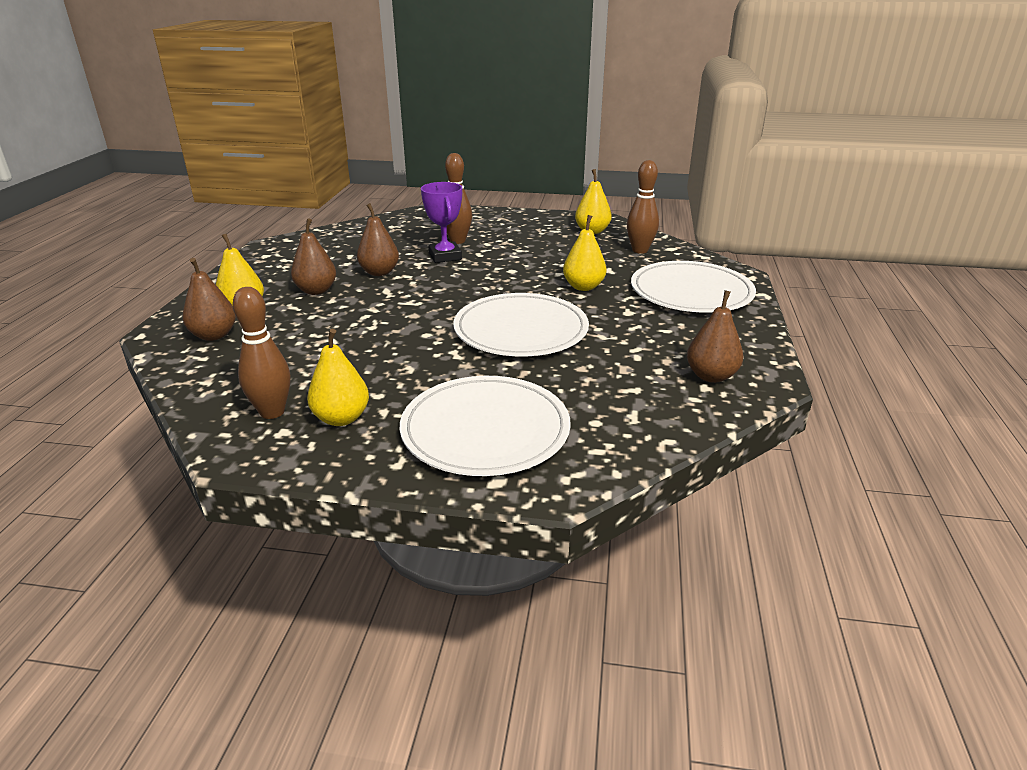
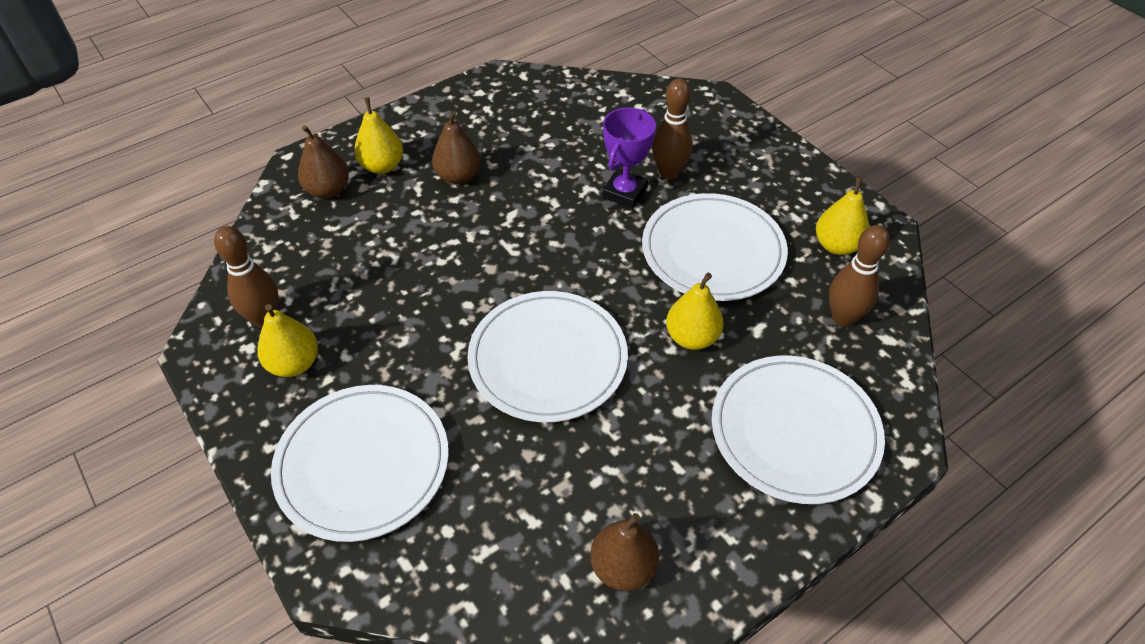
camera: 45 degrees right, 20 degrees up
brown pear [357,203,399,276] -> none
none -> white plate [642,193,788,301]

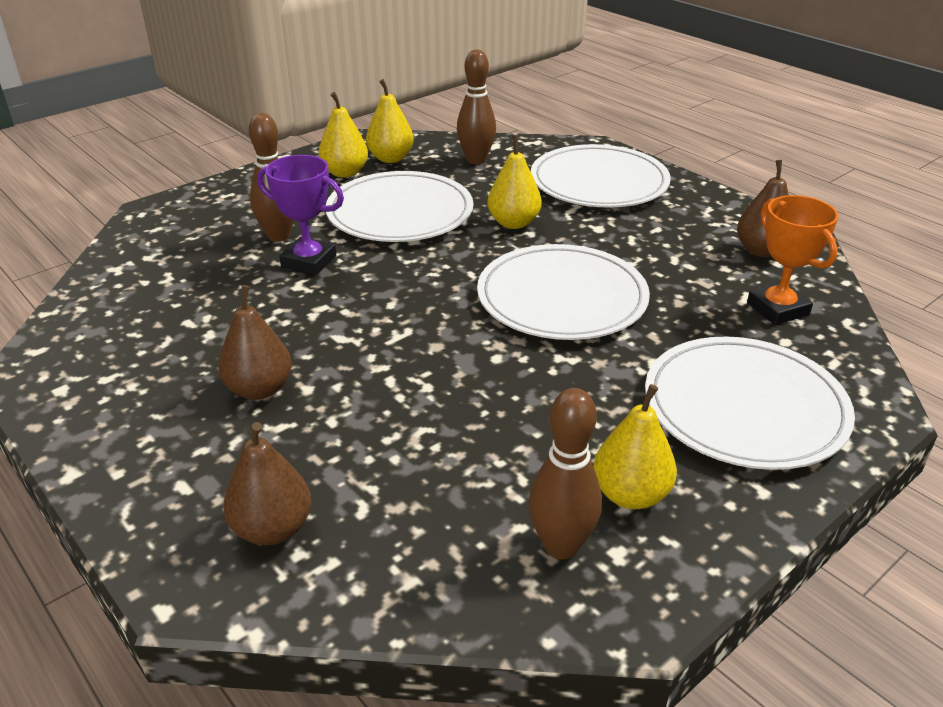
camera: 95 degrees left, 15 degrees down
yellow pear [354,97,403,174] -> yellow pear moved to [319,92,368,178]
none -> orange trophy [747,195,838,325]

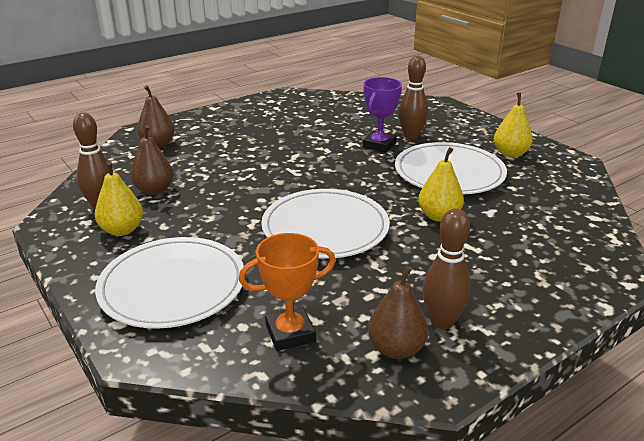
camera: 95 degrees right, 5 degrees down
brown pear [218,285,292,400] -> brown pear moved to [130,125,174,195]
yellow pear [366,79,414,163] -> none
brown bowling pin [457,49,496,164] -> brown bowling pin moved to [422,208,471,329]
white plate [531,144,671,208] -> none

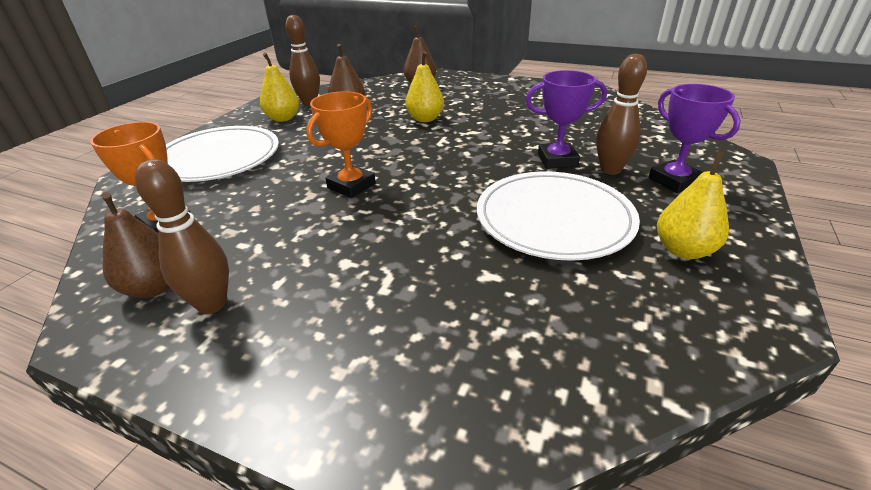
camera: 60 degrees right, 5 degrees up
white plate [261,189,390,258] -> orange trophy [306,91,376,198]
yellow pear [418,147,464,222] -> yellow pear moved to [405,51,444,122]
none -> purple trophy [648,84,741,193]

